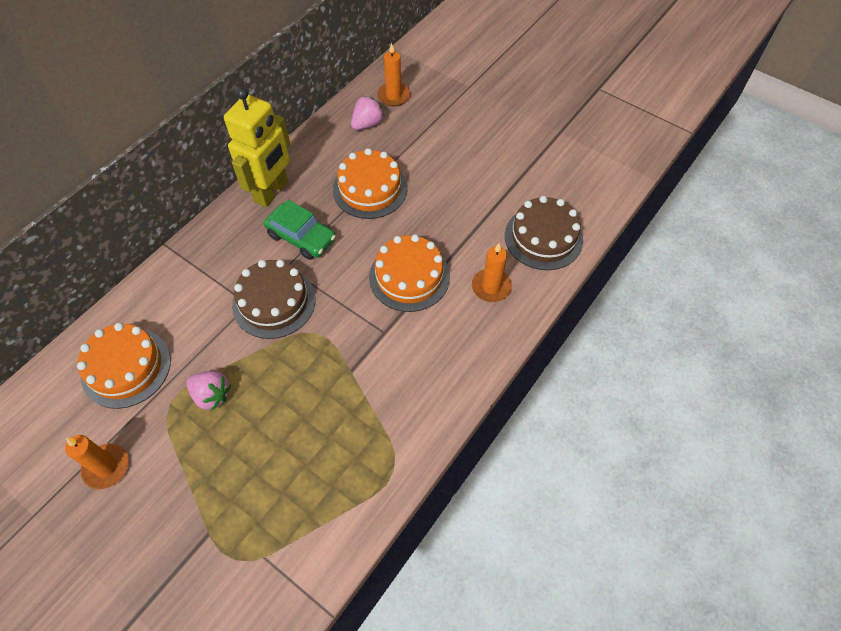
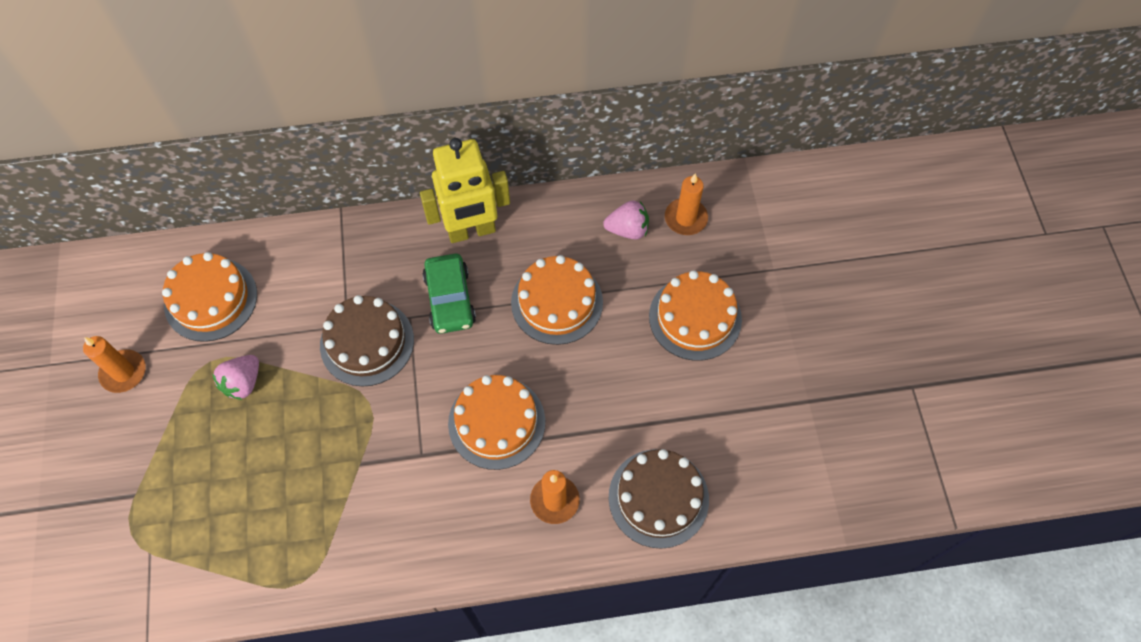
camera: 45 degrees right, 5 degrees up
pink strawberry [186,371,231,411] -> pink strawberry turned 45 degrees clockwise [213,355,259,400]
none -> orange cake [649,270,742,361]

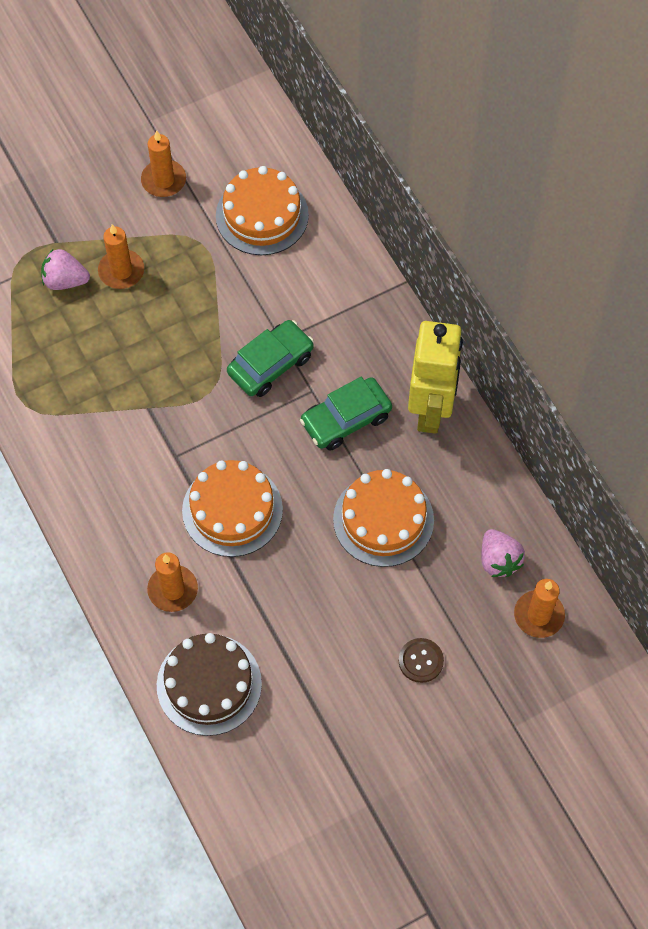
camera: 70 degrees right, 0 degrees up
pink strawberry [213,355,259,400] -> pink strawberry moved to [41,249,90,290]
brown cake [320,295,414,386] -> green car [227,320,314,397]
yellow robot [420,138,510,243] -> yellow robot turned 135 degrees counterclockwise [408,321,463,434]
orange cake [649,270,742,361] -> brown button [399,638,444,683]
none -> orange candle [98,224,144,289]

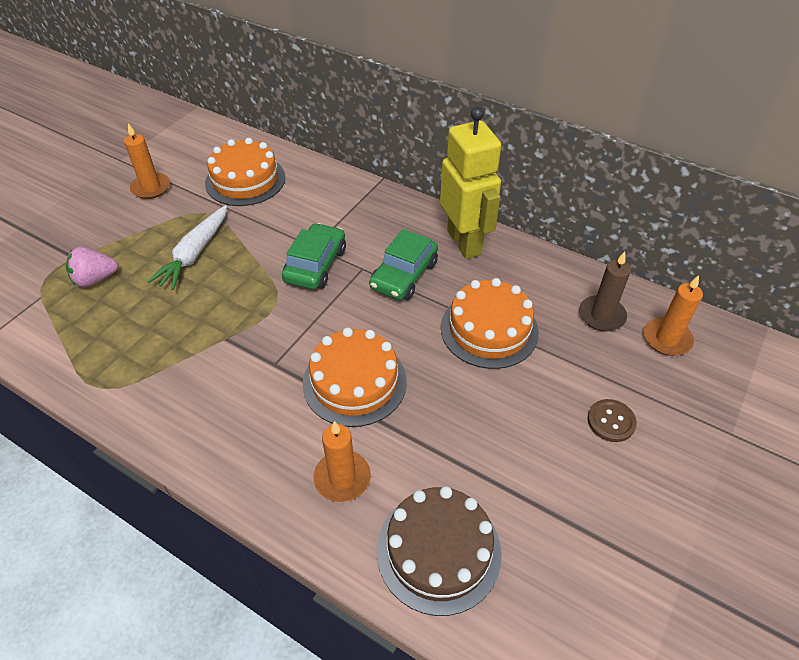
camera: 30 degrees left, 15 degrees down
orange candle [98,224,144,289] -> none
pink strawberry [481,529,525,577] -> brown candle [579,252,631,331]
none -> white carrot [147,205,227,290]

